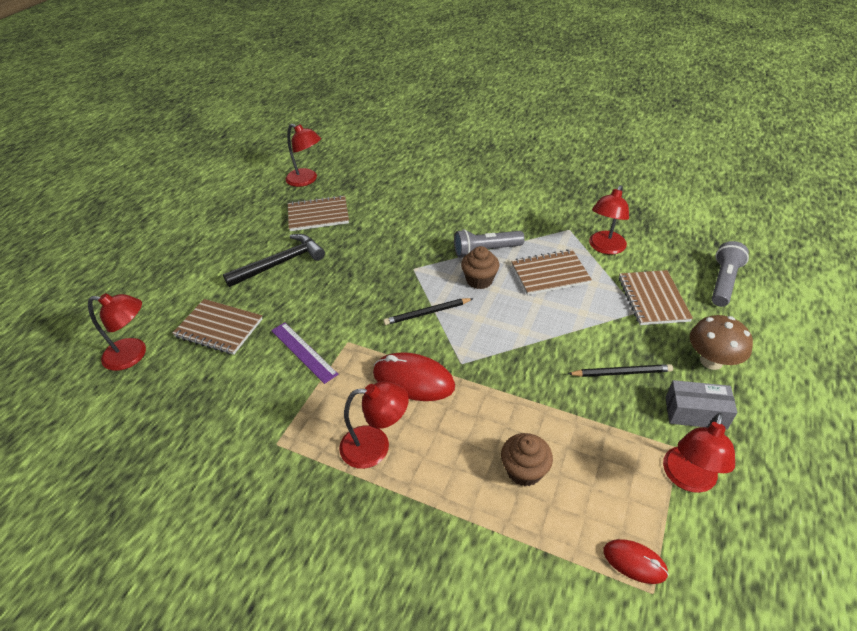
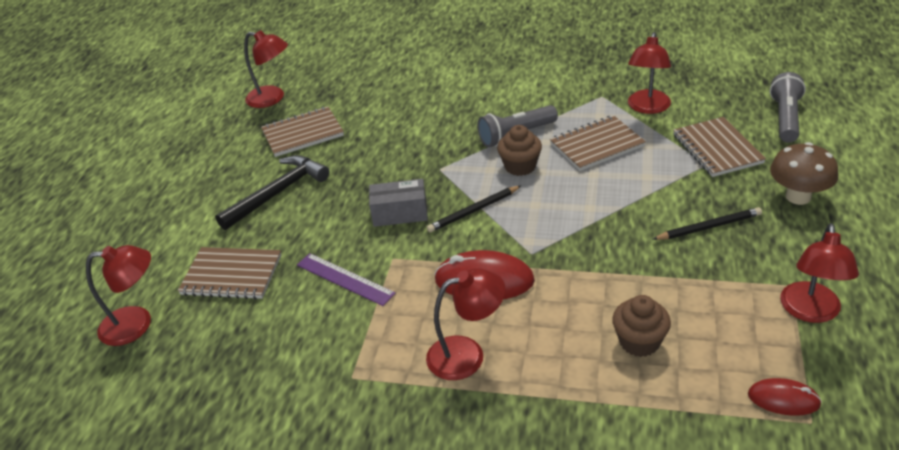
camera: 10 degrees left, 5 degrees down
grey box [665,380,738,430] -> grey box moved to [369,179,428,227]

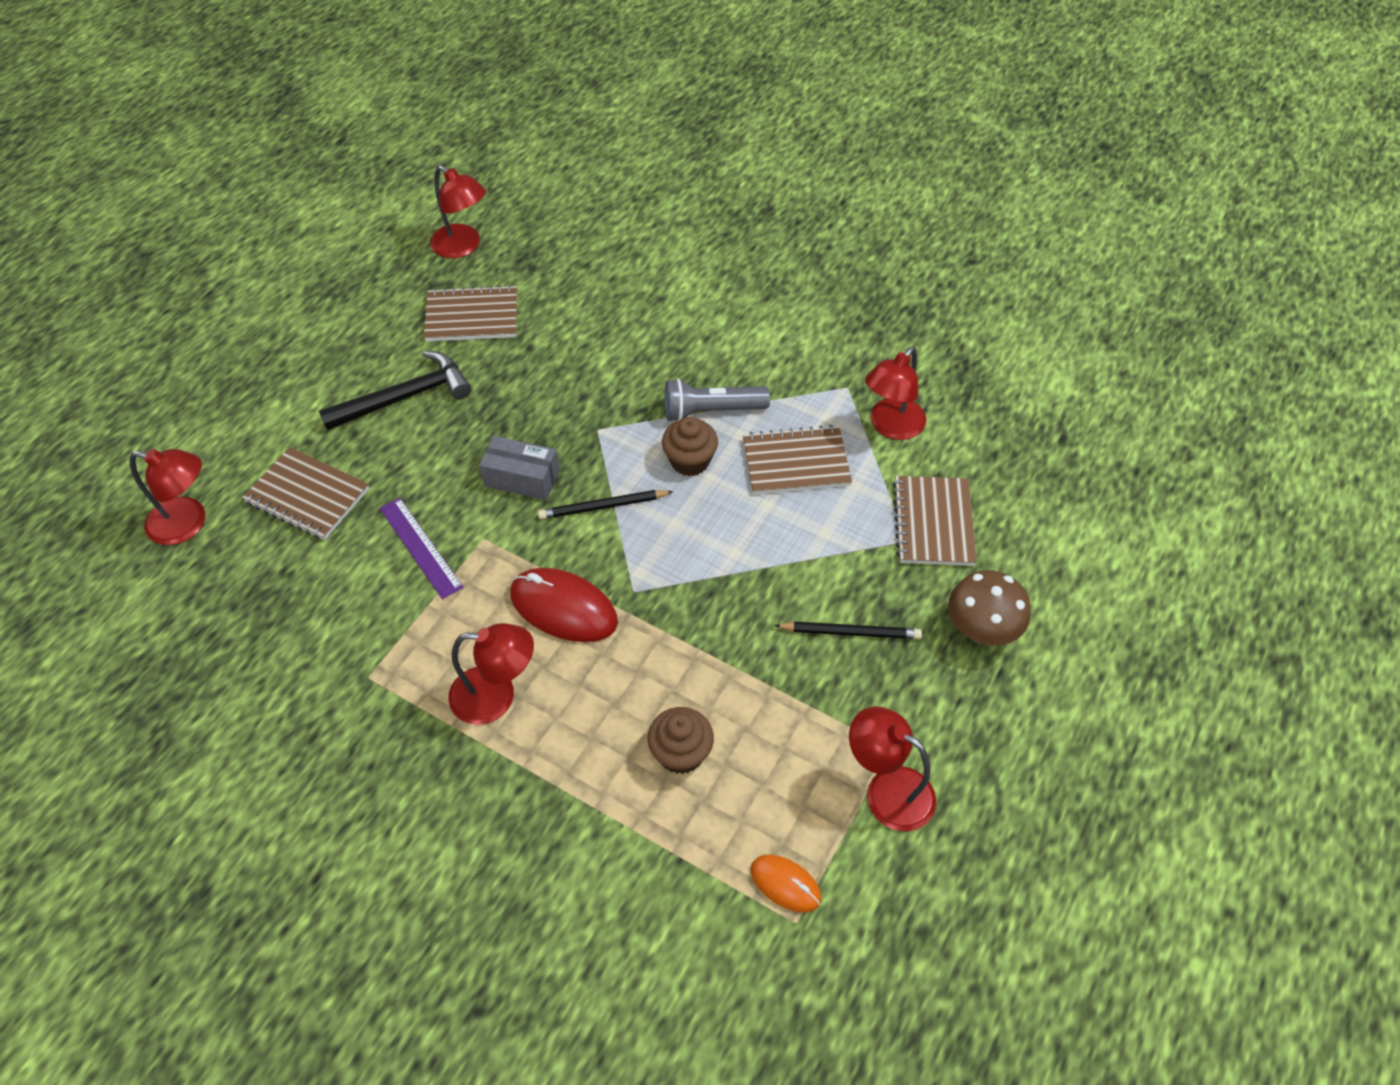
camera: 15 degrees right, 15 degrees up
red mouse [748,378,822,416] -> orange mouse [751,854,821,912]
grey flashlight [770,72,806,143] -> none
red lamp [780,223,859,323] -> red lamp turned 90 degrees clockwise [849,706,936,831]

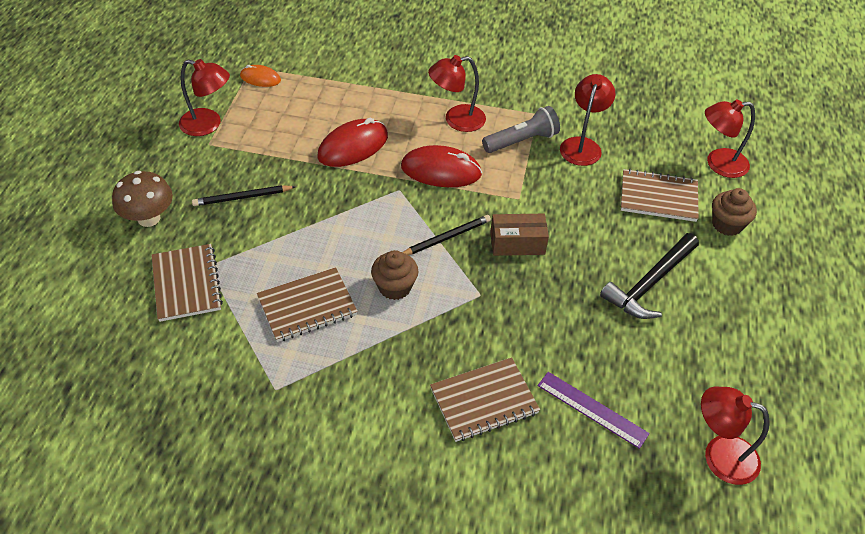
camera: 160 degrees right, 5 degrees down
purple ruler [380,498,463,599] -> purple ruler moved to [537,372,650,449]
brown notebook [423,285,517,342] -> brown notebook moved to [430,358,540,442]
grey box [479,436,559,500] -> brown box [490,214,549,256]
brown cupcake [647,707,714,774] -> brown cupcake moved to [712,188,757,236]
grey flashlight [665,378,770,421] -> grey flashlight moved to [482,106,560,153]
red lamp [865,346,926,440] -> red lamp moved to [560,74,616,166]
none -> red mouse [317,118,388,167]

